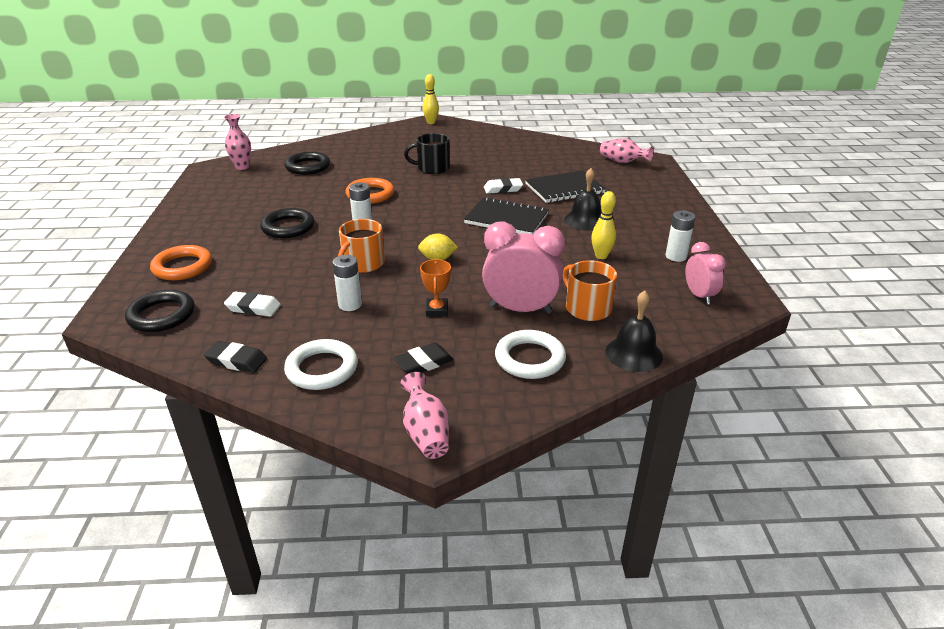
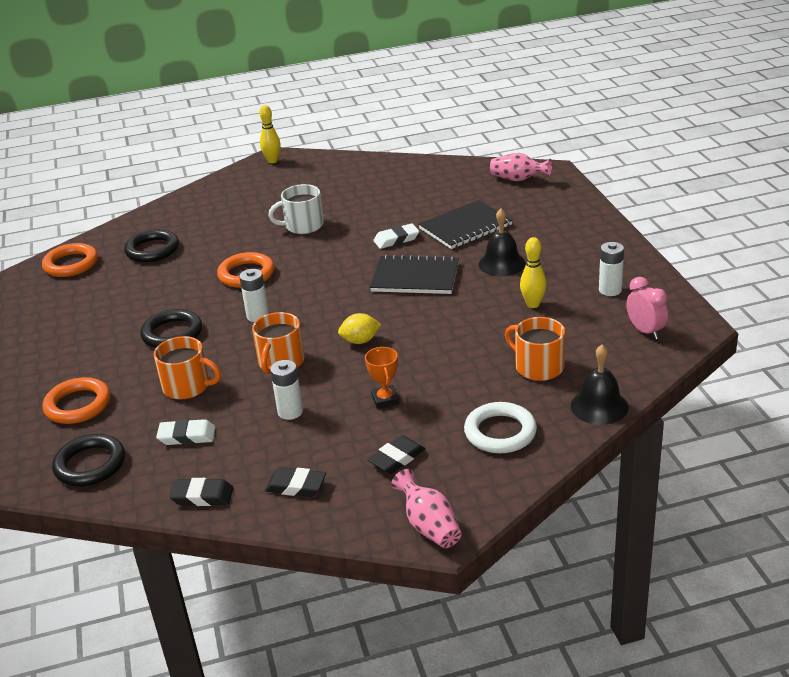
camera: 10 degrees left, 0 degrees up
pink vase [224,114,251,170] -> orange ring [42,243,98,277]
white ring [284,339,358,390] -> black eraser [265,467,326,497]
black mug [404,133,450,174] -> white mug [268,184,324,234]
pink clock [482,221,565,314] -> none
none -> orange mug [154,336,221,399]

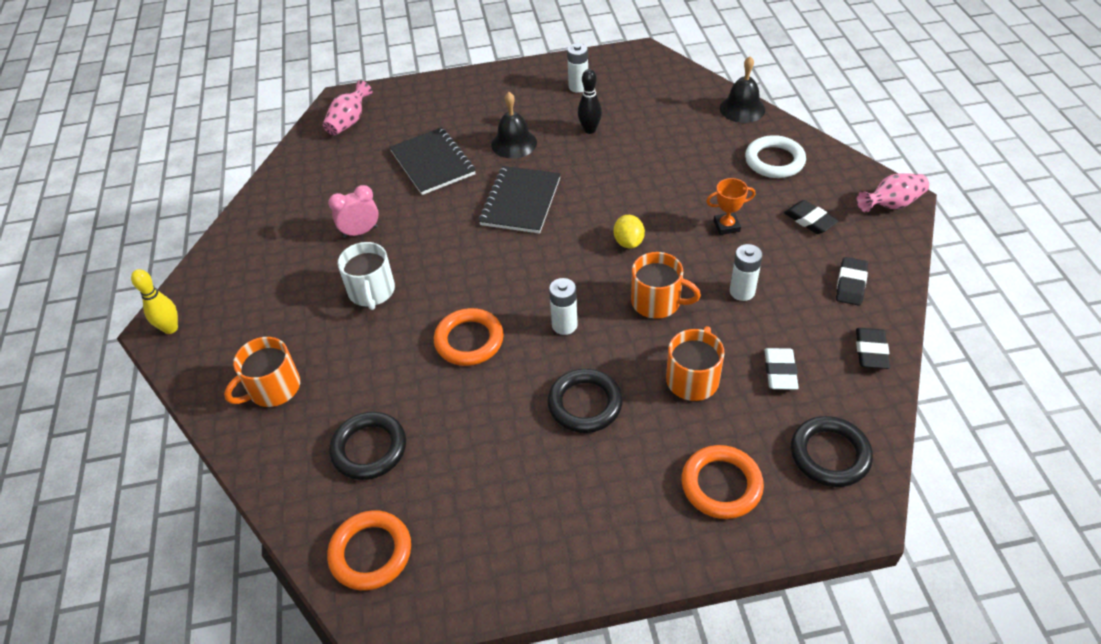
camera: 85 degrees left, 15 degrees up
white eraser [373,223,419,249] -> none
orange mug [505,317,565,381] -> orange mug moved to [224,337,300,407]
yellow bowling pin [520,237,547,308] -> black bowling pin [578,69,602,134]
pink clock [627,277,668,339] -> pink clock moved to [328,185,379,238]

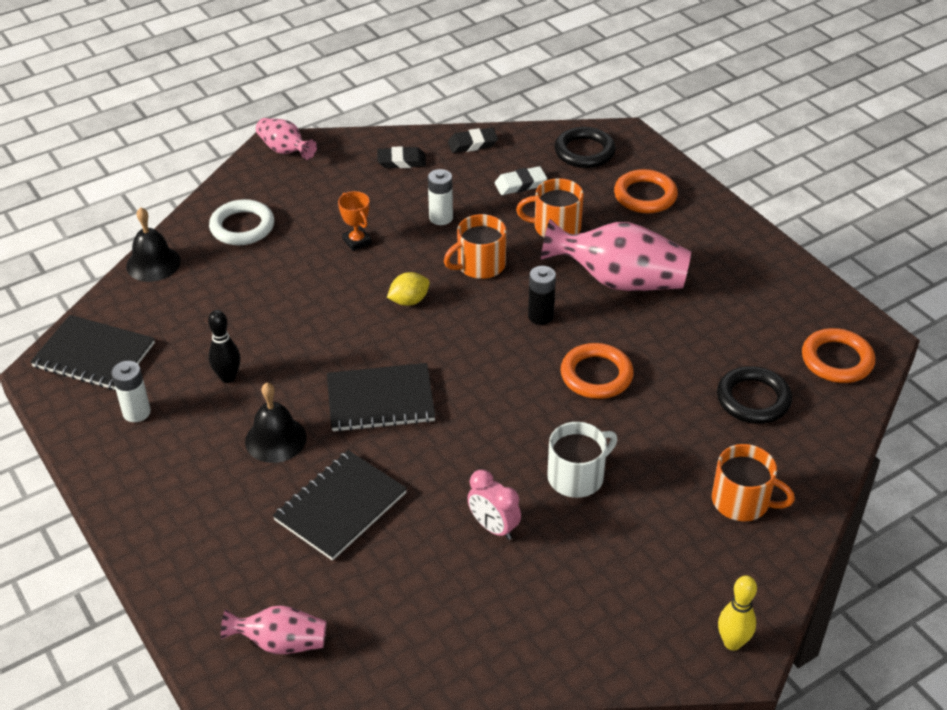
camera: 115 degrees left, 5 degrees down
black ring [547,368,623,433] -> pink vase [541,219,691,291]
white battery [549,278,578,335] -> black battery [528,266,556,325]
orange mug [631,252,701,318] -> orange mug turned 120 degrees counterclockwise [444,214,506,279]
black eraser [784,200,838,234] -> none
none -> black notebook [30,315,155,390]

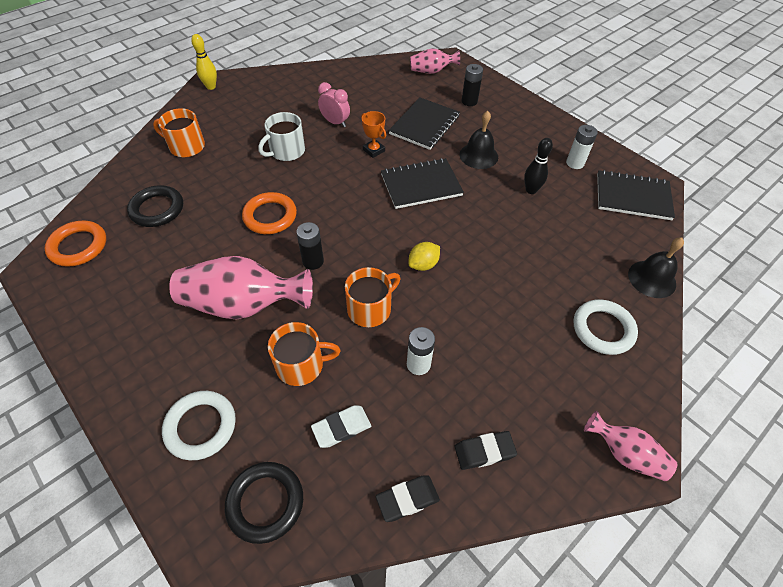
camera: 170 degrees right, 10 degrees up
orange trophy [338,191,372,251] -> orange trophy moved to [361,111,386,158]
orange ring [614,169,678,213] -> white ring [162,391,236,460]
none -> black battery [461,64,483,106]

